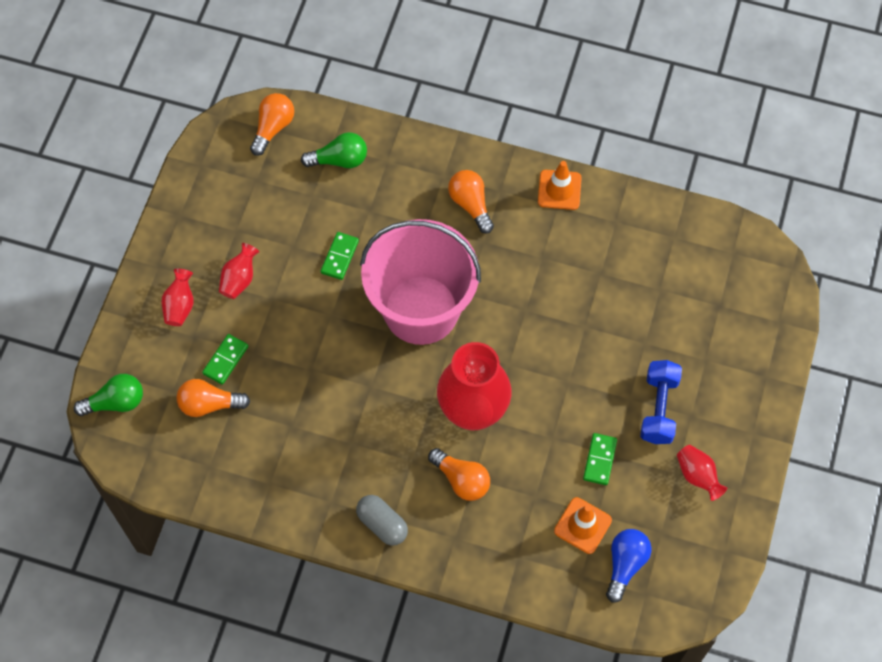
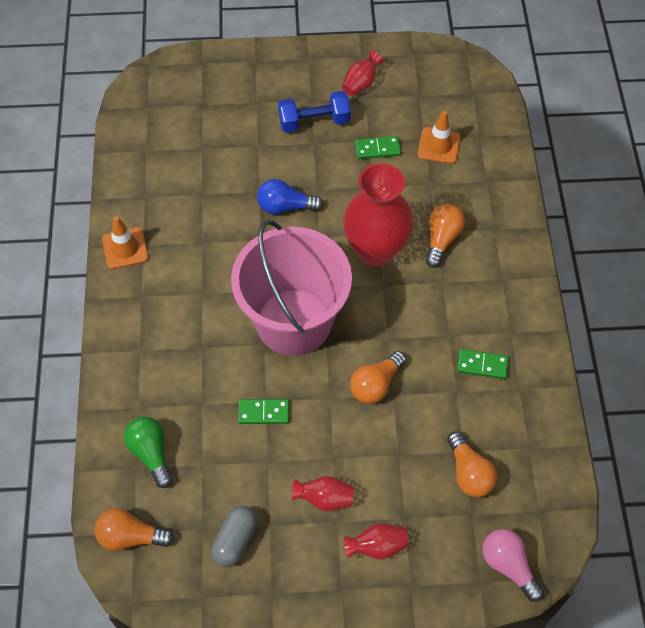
camera: 110 degrees left, 5 degrees down
green light bulb [74,374,143,416] -> pink light bulb [483,529,544,602]
green domino [202,334,248,385] -> green domino moved to [457,349,509,379]
grey capsule [356,495,408,546] -> grey capsule moved to [211,506,257,567]
orange light bulb [448,170,494,233] -> orange light bulb moved to [350,351,407,404]
blue light bulb [606,529,651,603] -> blue light bulb moved to [257,179,323,214]

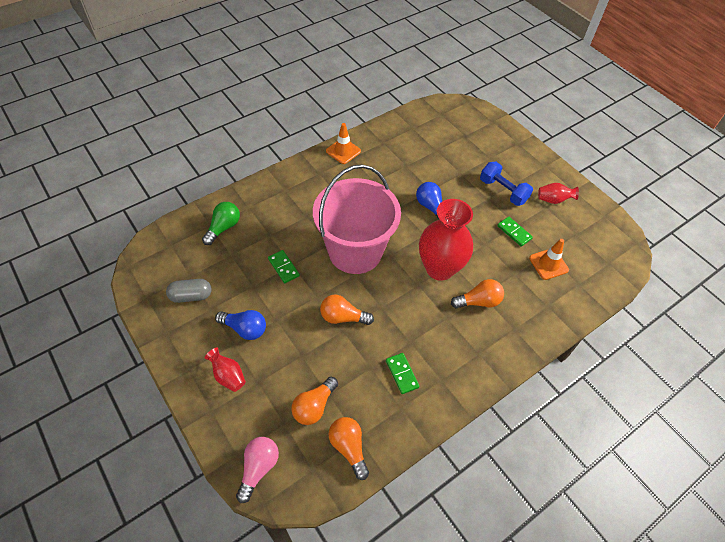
camera: 55 degrees right, 5 degrees down
orange light bulb [95,508,174,551] -> orange light bulb moved to [329,417,369,480]
red vase [292,476,354,511] -> blue light bulb [215,310,266,340]

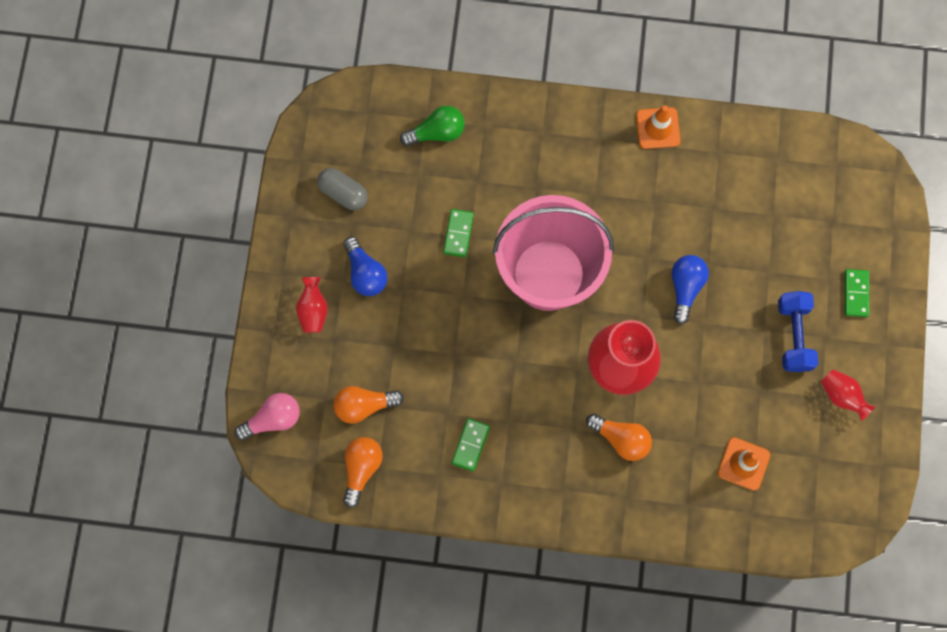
camera: 45 degrees right, 20 degrees up
orange light bulb [320,295,374,325] -> none
green domino [497,217,533,247] -> green domino moved to [845,269,869,317]

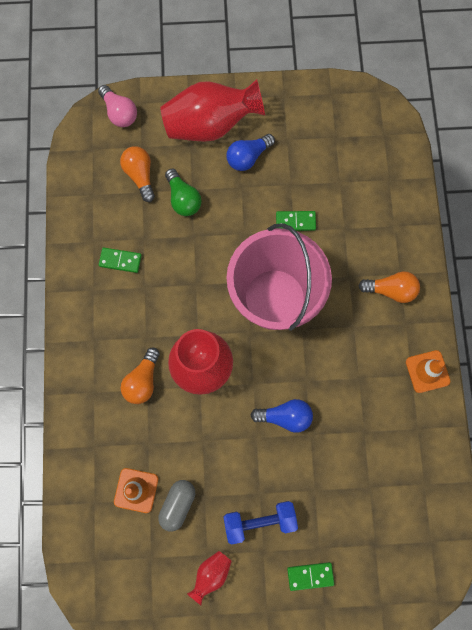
camera: 80 degrees right, 0 degrees up
red vase [296,277,328,333] -> red vase [160,79,265,142], size x2.23
grey capsule [317,168,368,210] -> grey capsule moved to [158,480,195,532]
orange light bulb [343,437,383,508] -> orange light bulb moved to [358,271,420,303]
green light bulb [400,106,465,146] -> green light bulb moved to [165,169,202,216]

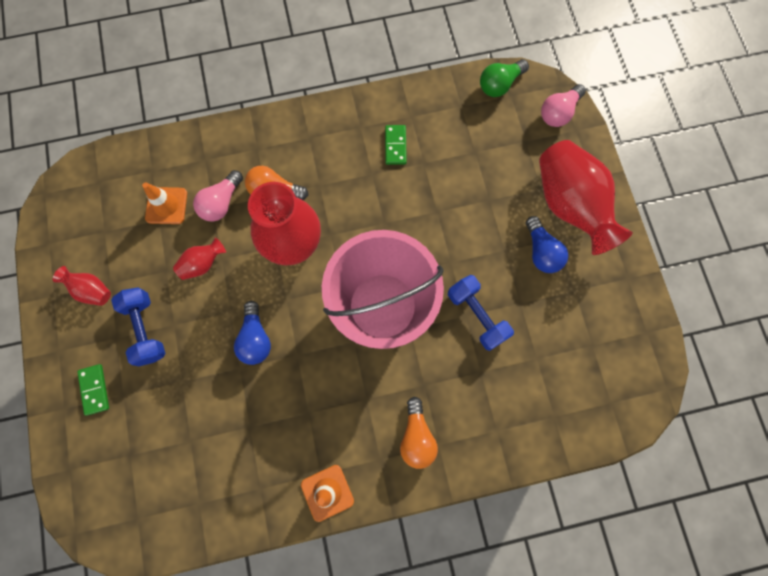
camera: 80 degrees right, 0 degrees up
orange light bulb [120,146,155,202] -> none
grey capsule [158,480,195,532] -> none
green light bulb [165,169,202,216] -> green light bulb moved to [480,59,529,97]
blue light bulb [227,134,275,171] -> blue light bulb turned 150 degrees counterclockwise [526,216,568,273]
green domino [276,211,316,231] -> blue dumbbell [448,275,514,351]
none -> red vase [173,238,226,280]
none -> pink light bulb [193,170,243,222]

